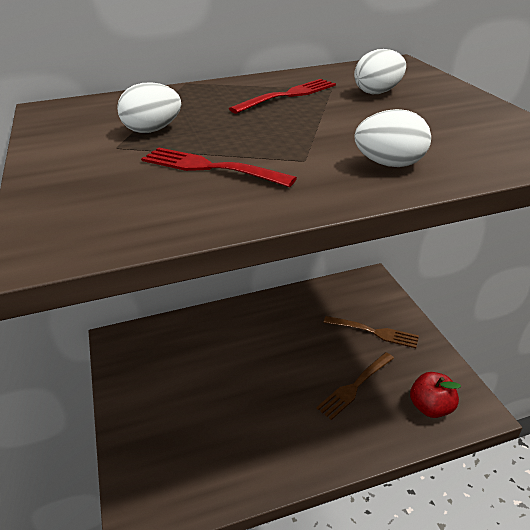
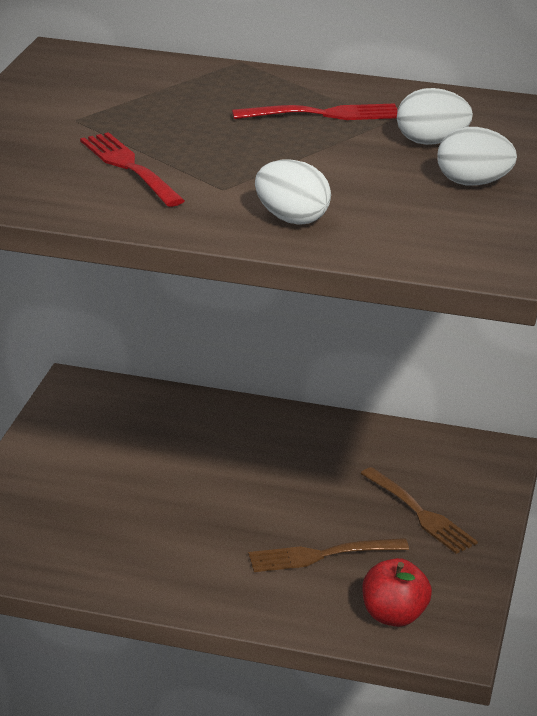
camera: 30 degrees right, 5 degrees down
white egg [117,82,181,133] -> white egg moved to [437,127,517,186]

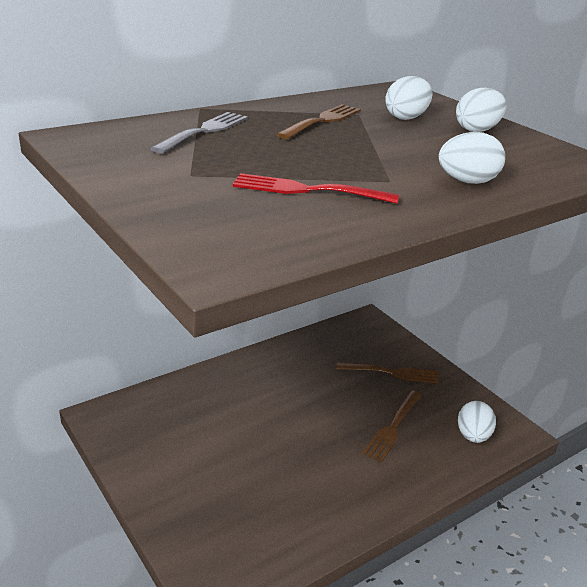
camera: 50 degrees left, 0 degrees up
red fork [232,104,398,120] -> brown fork [276,104,361,139]
red apple [362,558,432,627] -> white egg [458,401,496,443]
none -> grey fork [150,112,248,154]

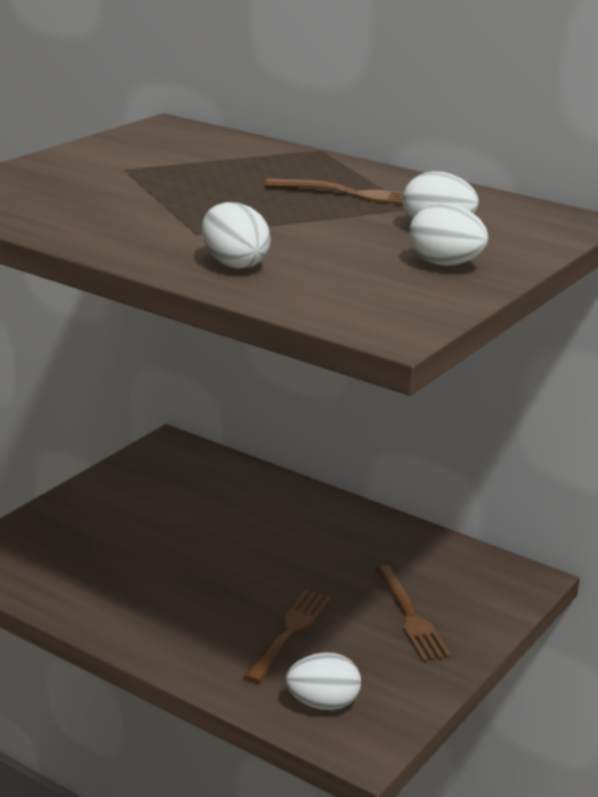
camera: 70 degrees right, 5 degrees down
grey fork [150,112,248,154] -> none
red fork [233,173,399,204] -> none
brown fork [362,390,422,463] -> brown fork turned 105 degrees clockwise [243,590,331,683]

